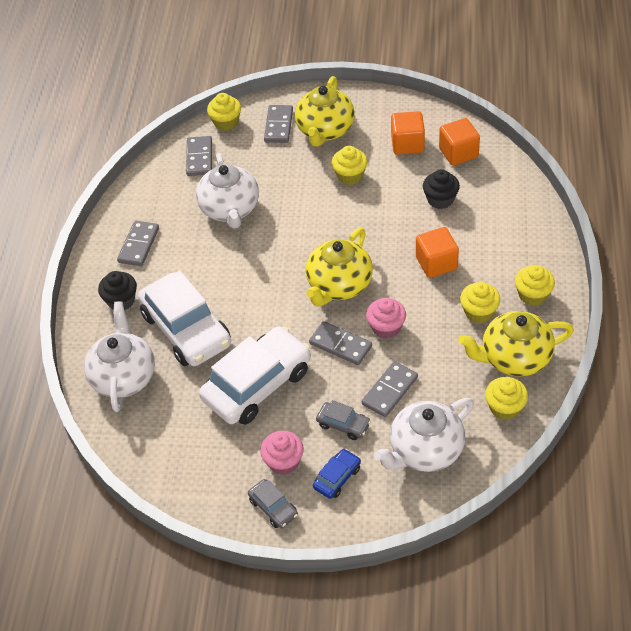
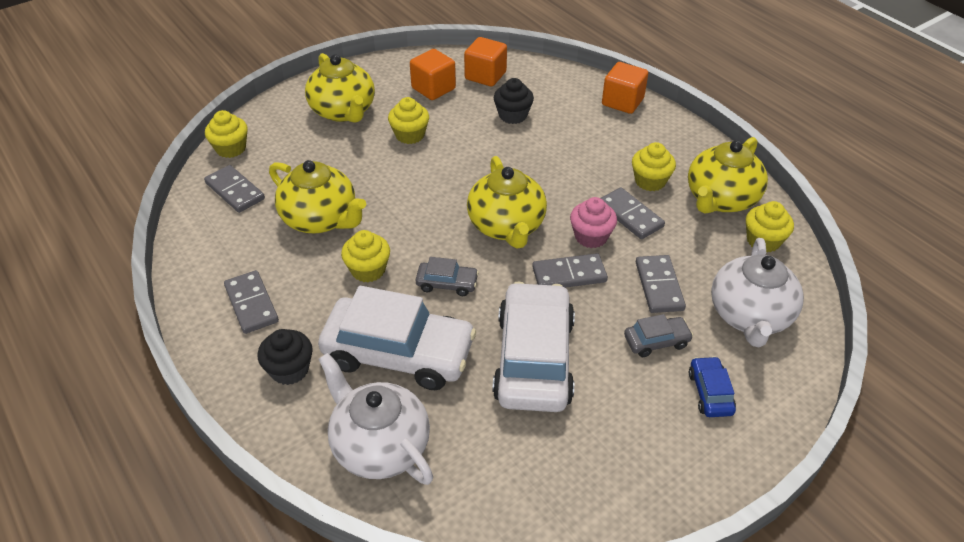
camera: 45 degrees left, 5 degrees down
white teapot [196,153,259,229] -> yellow teapot [269,160,366,233]
grey car [248,479,298,528] -> grey car moved to [415,257,479,296]
pink cupcake [260,431,304,475] -> none
grey domino [264,105,293,143] -> grey domino moved to [601,187,665,239]
orange cube [416,227,459,278] -> orange cube moved to [602,62,648,114]
yellow cupcake [515,265,555,306] -> yellow cupcake moved to [341,230,390,282]

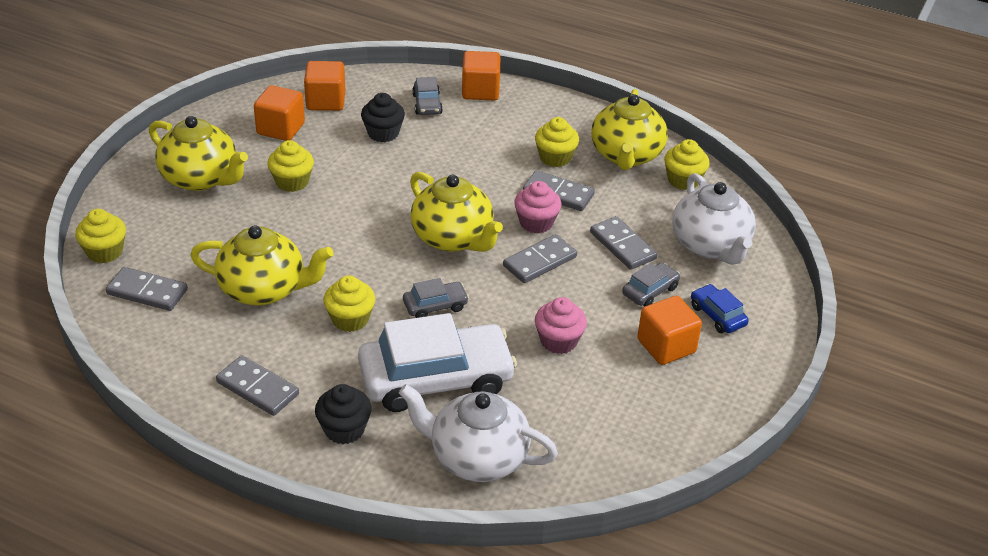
camera: 30 degrees left, 5 degrees down
white car [492,282,575,412] -> pink cupcake [535,297,587,354]
none -> grey car [412,77,443,115]
none -> orange cube [637,296,702,365]

